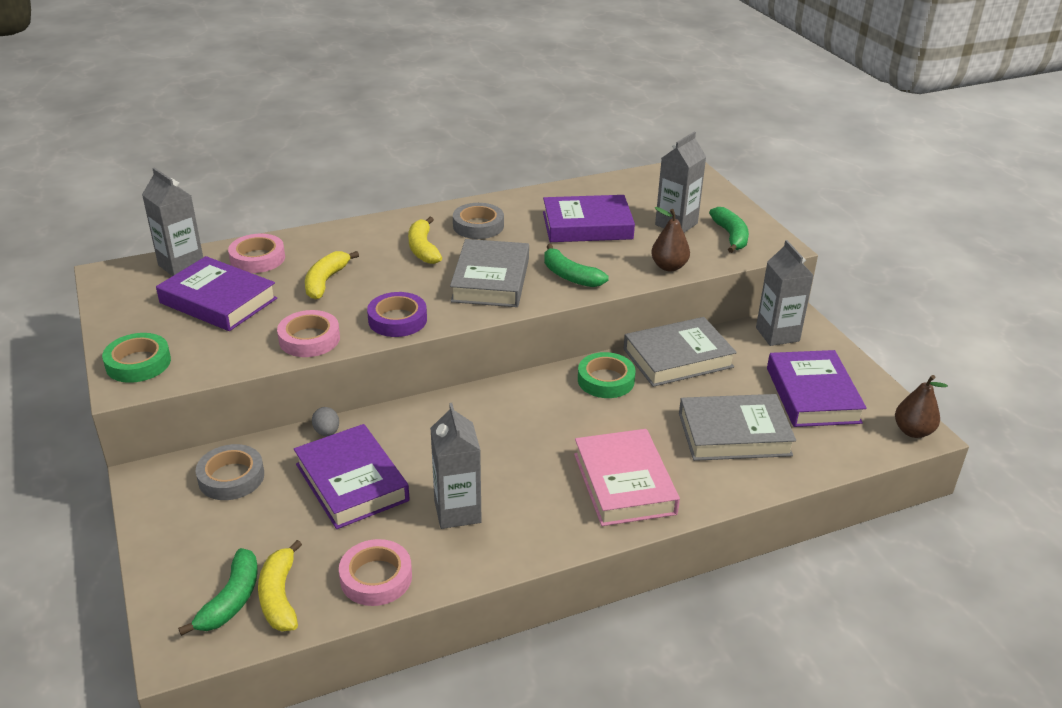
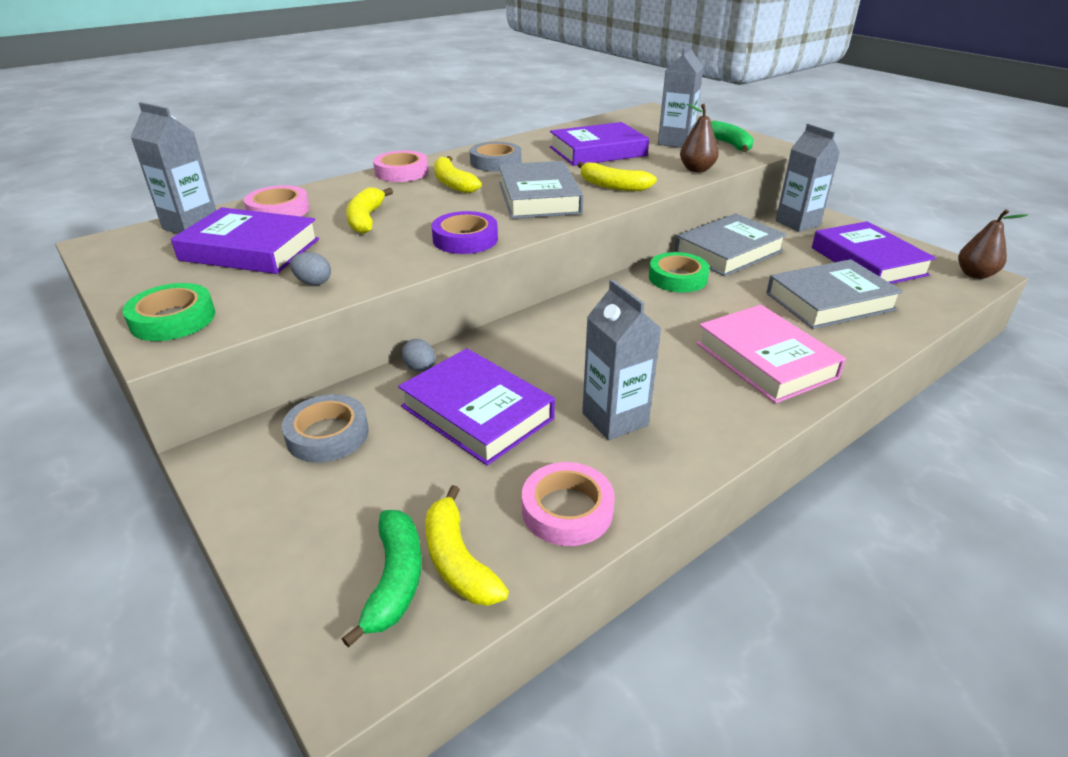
camera: 15 degrees left, 0 degrees up
pink tape [277,310,340,357] -> pink tape moved to [373,151,429,182]
green banana [544,244,609,287] -> yellow banana [578,162,657,191]
none -> grey egg [290,252,331,285]

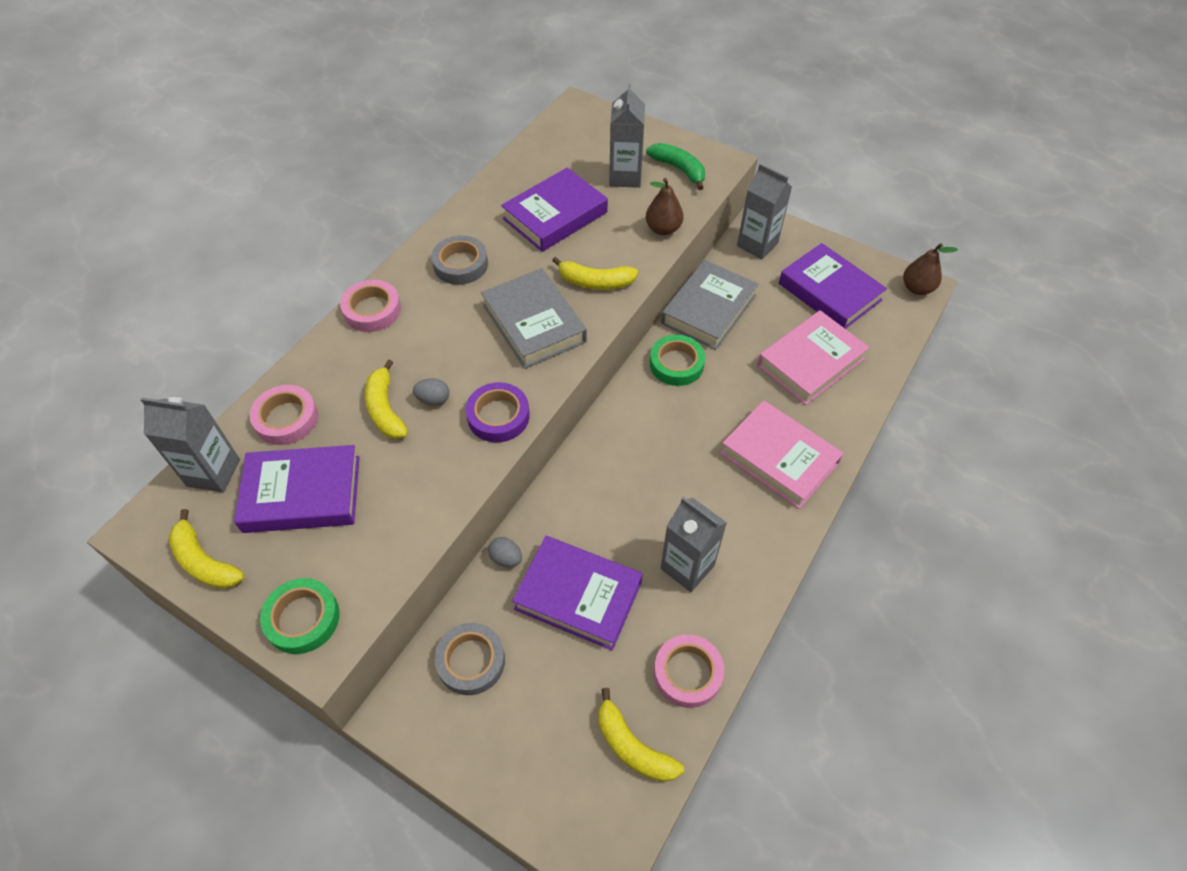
camera: 20 degrees left, 20 degrees up
grey egg [290,252,331,285] -> grey egg moved to [413,378,449,406]
green banana [342,510,422,648] -> none
yellow banana [434,156,482,193] -> yellow banana moved to [169,509,245,589]
grey book [766,259,903,329] -> pink book [757,310,870,405]

